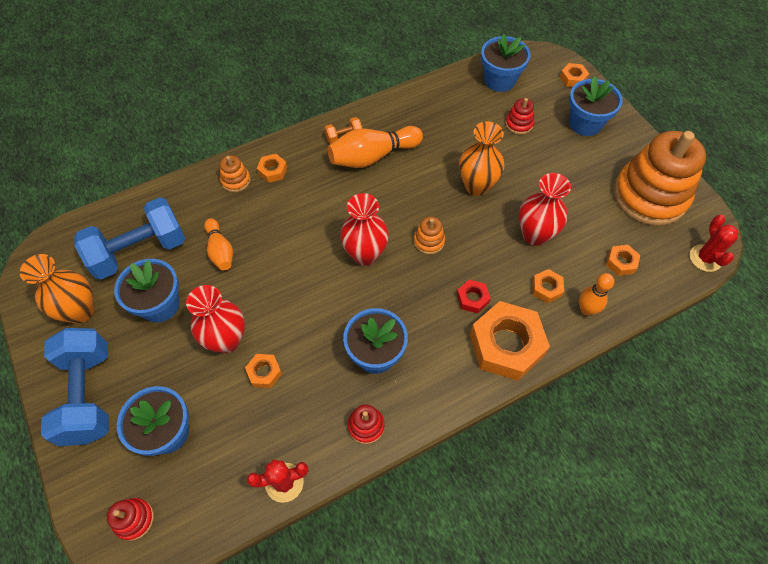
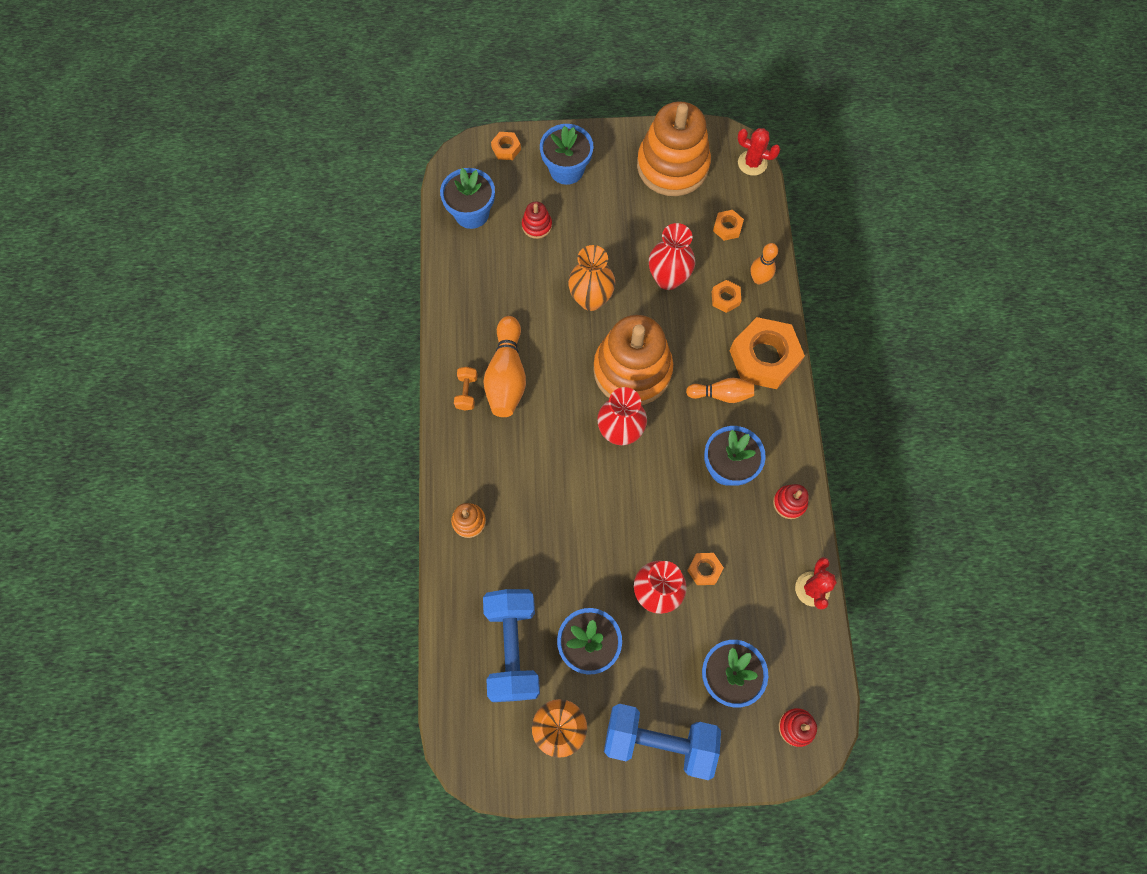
camera: 65 degrees left, 10 degrees up
orange bowling pin [204,218,233,270] -> orange bowling pin moved to [686,378,754,403]
orange nut [257,154,287,183] -> none
orange stacking toy [414,217,445,254] -> orange stacking toy [593,315,673,405], size x2.45
red nut [457,280,491,313] -> none

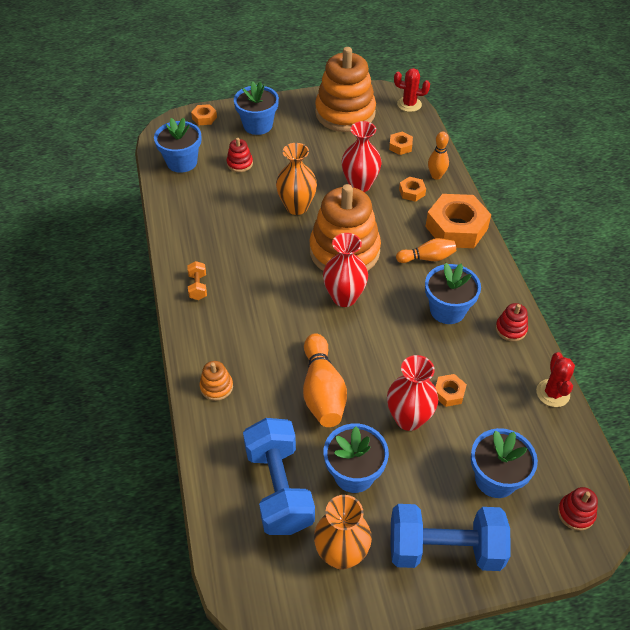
camera: 10 degrees left, 20 degrees down
orange bowling pin [483,316,526,417] -> orange bowling pin moved to [303,333,347,427]

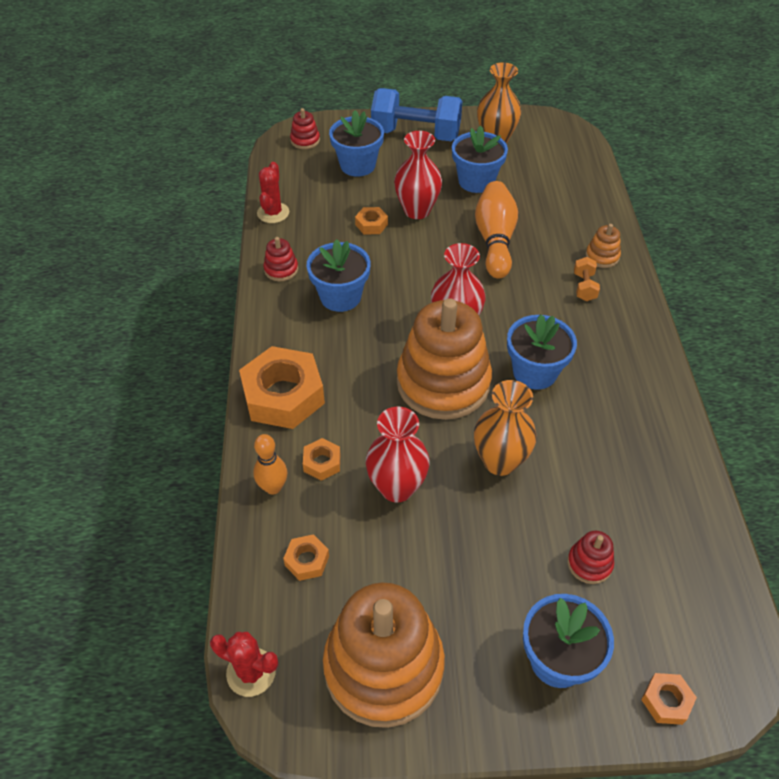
camera: 170 degrees left, 0 degrees up
blue flower pot [154,118,201,173] -> blue flower pot moved to [507,315,577,390]
orange dumbbell [187,261,207,300] -> orange dumbbell moved to [574,257,600,301]
blue dumbbell [243,418,315,535] -> none
orange bowling pin [396,238,456,263] -> none

